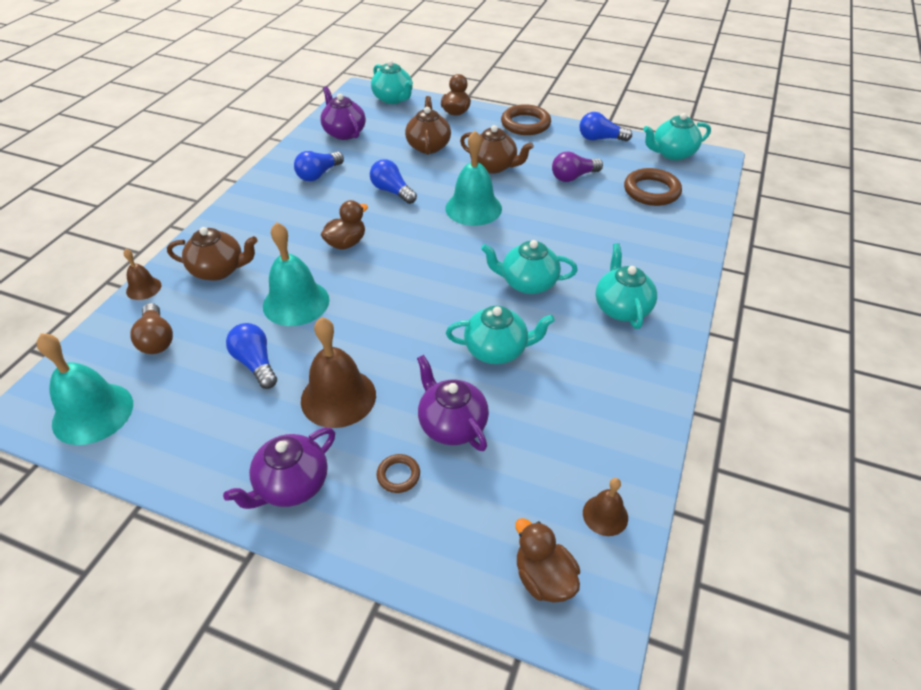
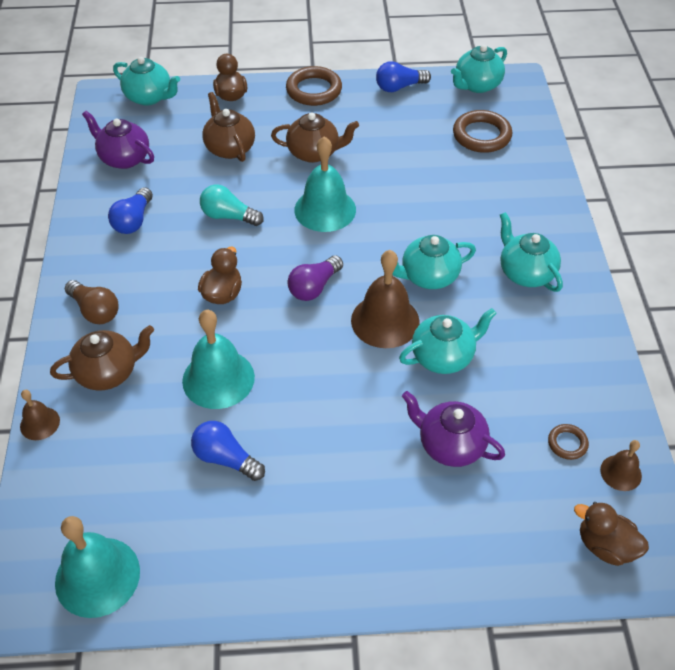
camera: 25 degrees left, 5 degrees up
brown light bulb [130,303,173,354] -> brown light bulb moved to [65,280,118,324]
purple teapot [223,428,335,509] -> none
brown bell [301,317,376,428] -> brown bell moved to [351,250,420,348]
blue light bulb [370,159,417,204] -> turquoise light bulb [200,184,264,226]
brown ring [377,454,420,493] -> brown ring moved to [548,424,589,460]
purple light bulb [552,151,603,182] -> purple light bulb moved to [288,255,343,301]

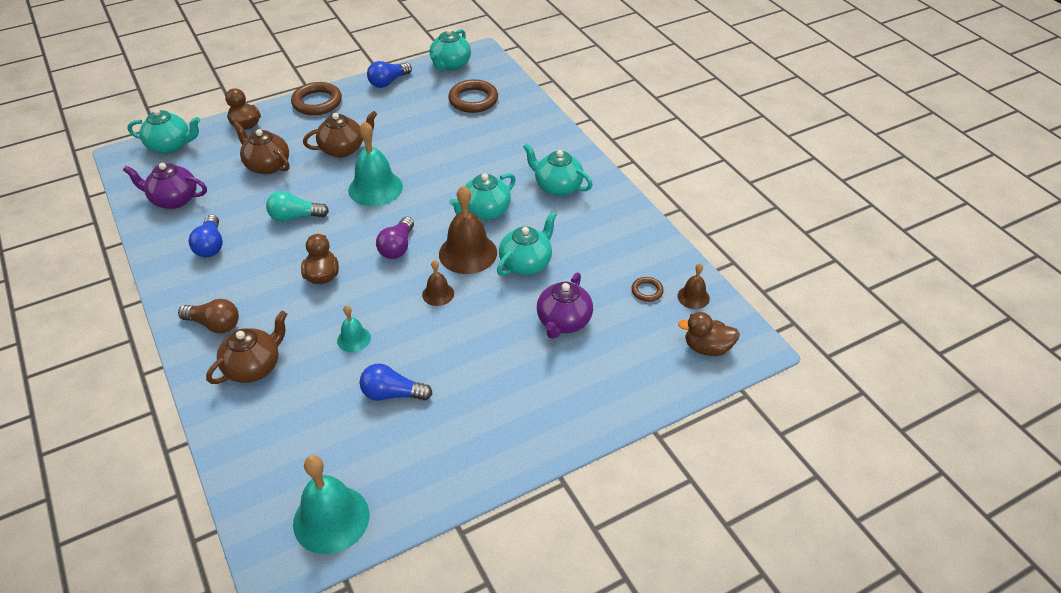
camera: 25 degrees left, 5 degrees down
brown bell [20,390,60,440] -> brown bell moved to [422,260,454,306]
turquoise bell [182,310,255,409] -> turquoise bell [337,305,371,352], size x0.52
purple teapot [402,391,505,467] -> purple teapot turned 75 degrees counterclockwise [537,273,593,339]

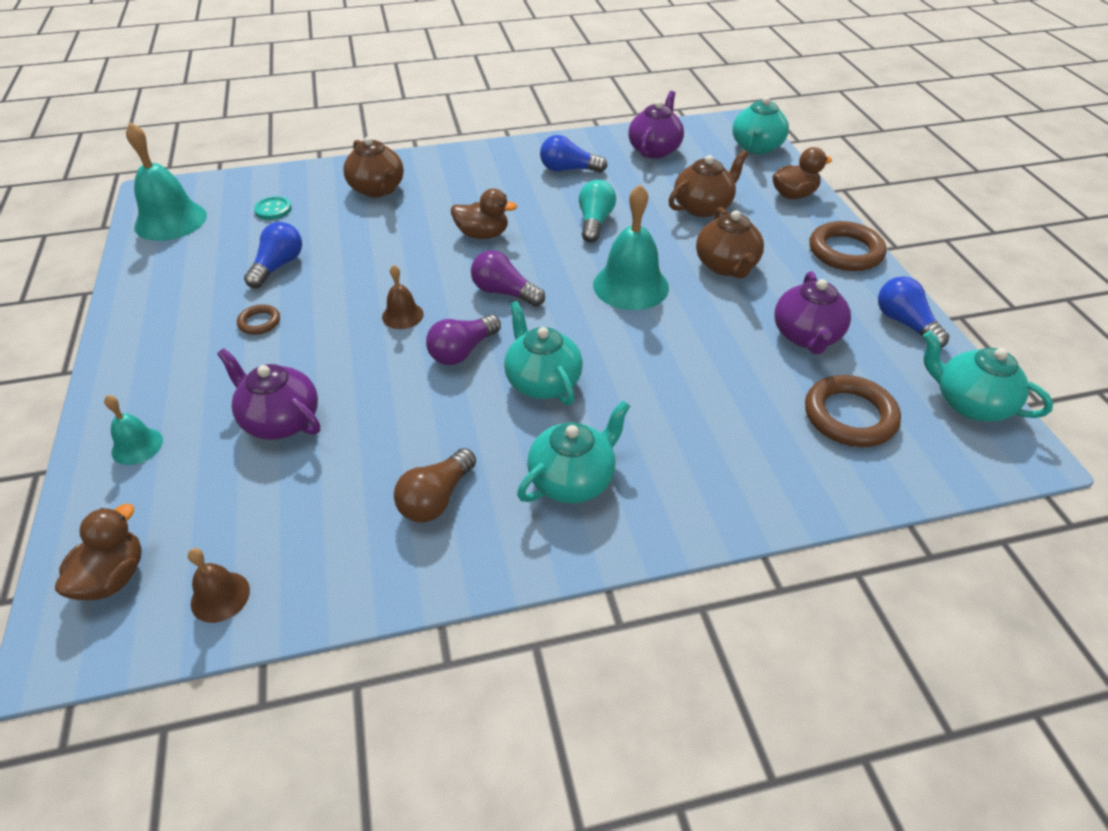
camera: 105 degrees right, 0 degrees up
brown light bulb [178,299,239,333] -> brown light bulb moved to [394,448,476,522]
turquoise bell [337,305,371,352] -> turquoise bell moved to [104,395,163,465]
brown bell [439,185,497,274] -> purple light bulb [426,314,501,365]
turquoise teapot [497,211,557,276] -> none
brown ring [631,277,664,302] -> brown ring moved to [237,304,280,335]
none -> turquoise button [254,196,292,220]
none -> purple teapot [774,271,851,354]

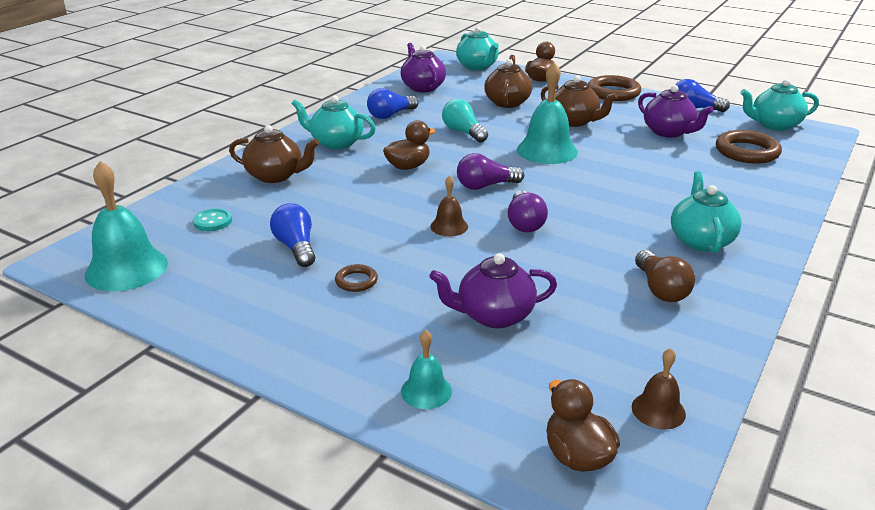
camera: 45 degrees left, 15 degrees down
turquoise teapot [504,301,583,405] -> turquoise teapot moved to [292,96,376,150]

